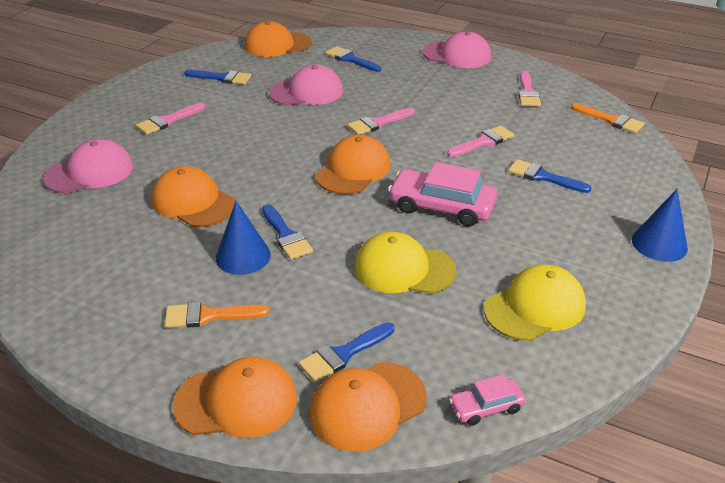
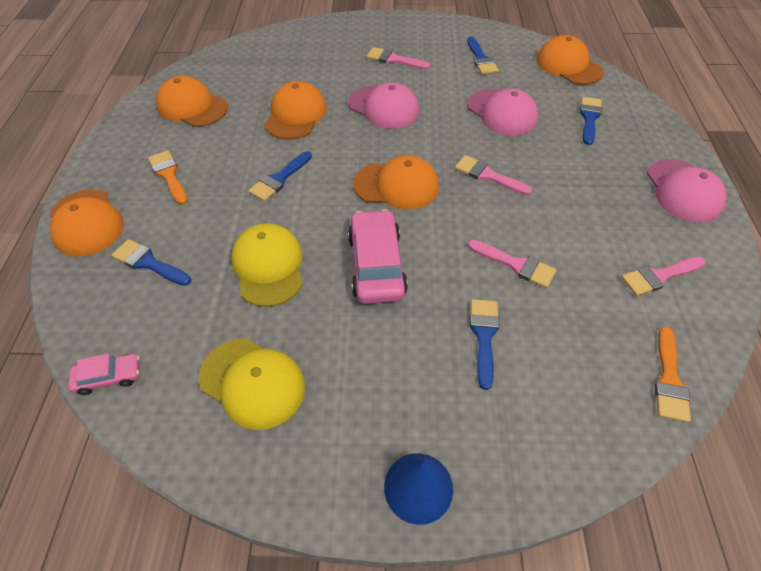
camera: 65 degrees right, 15 degrees up
pink cap [43,139,133,194] -> pink cap moved to [348,82,419,129]
blue cone [216,201,271,275] -> none
orange cap [309,362,427,452] -> orange cap moved to [156,76,228,127]
pink car [449,374,526,426] -> pink car turned 120 degrees clockwise [68,354,140,395]

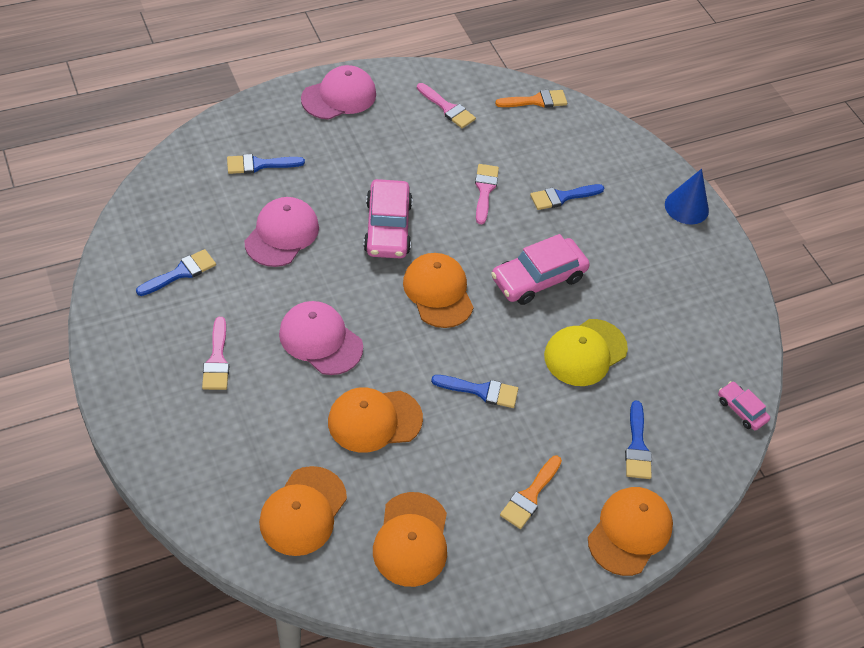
camera: 120 degrees left, 0 degrees up
yellow cap [199,338,305,430] -> none
pink cap [348,82,419,129] -> pink cap turned 60 degrees counterclockwise [279,301,363,375]
pink brush [455,155,532,195] -> pink car [363,179,412,258]
orange cap [536,35,604,85] -> orange cap moved to [259,466,347,556]

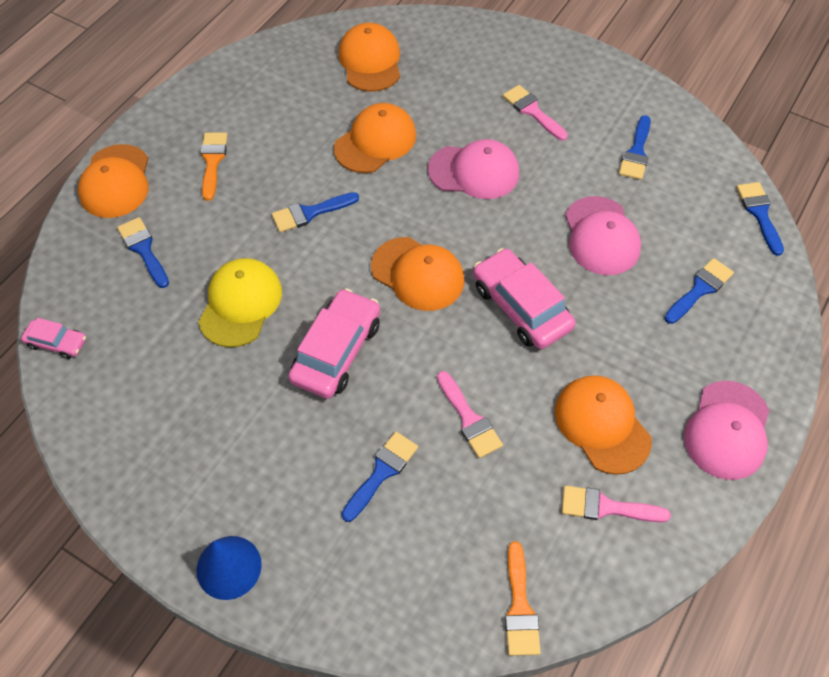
camera: 150 degrees right, 5 degrees up
orange cap [373,492,447,587] -> orange cap moved to [555,375,652,475]
orange brush [495,90,567,108] -> orange brush turned 45 degrees counterclockwise [505,541,541,656]
none -> blue brush [736,182,784,256]

